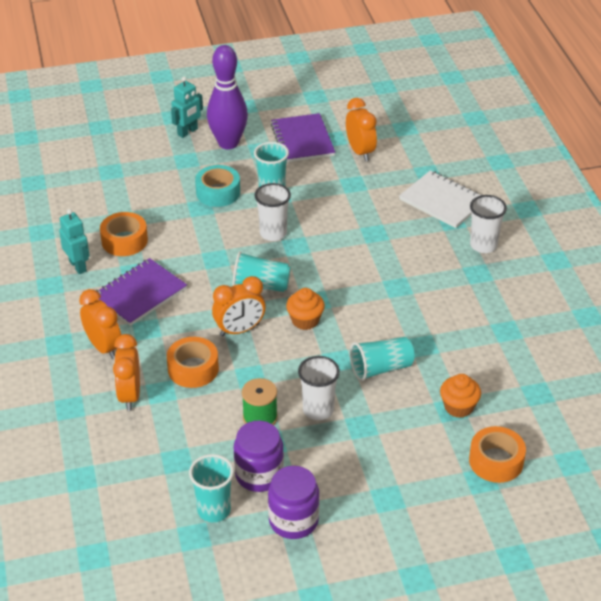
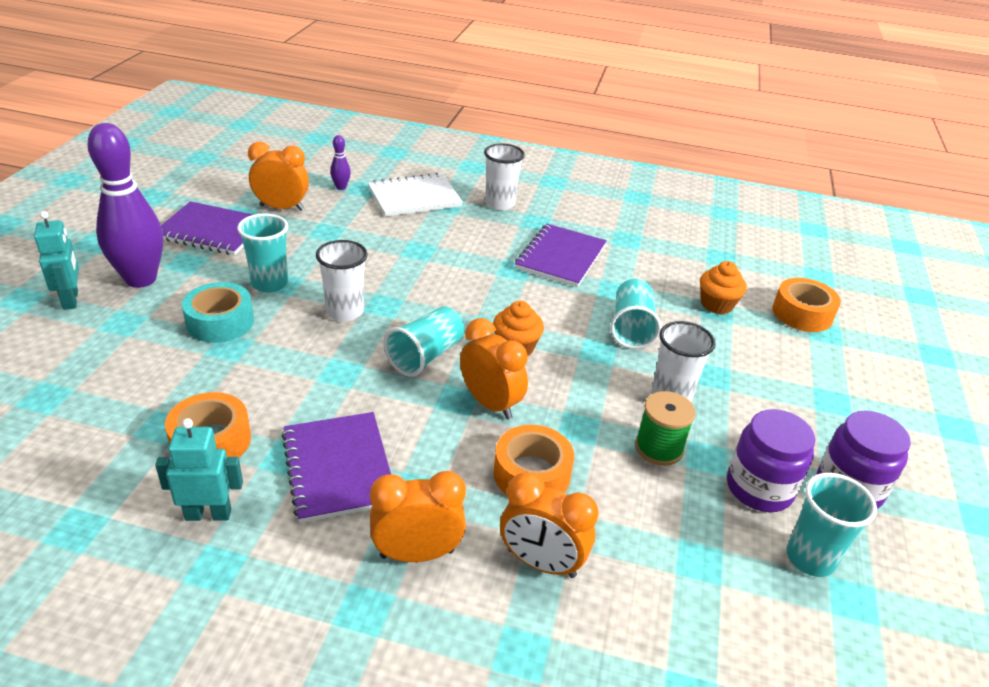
camera: 65 degrees left, 5 degrees down
orange clock [212,276,265,337] -> orange clock turned 45 degrees counterclockwise [460,318,528,420]
none -> purple bowling pin [330,135,351,190]
none -> purple notebook [515,224,607,287]

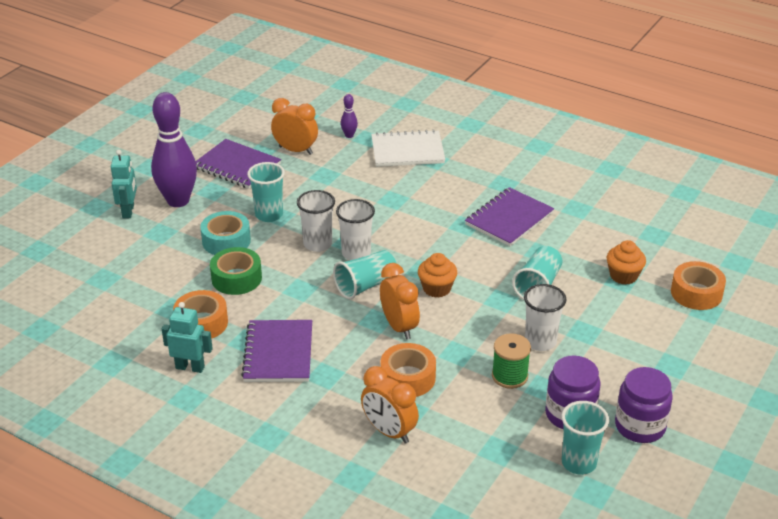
camera: 20 degrees right, 0 degrees up
orange clock [370,471,466,562] -> none
white cup [484,144,525,210] -> white cup moved to [336,199,375,260]
none -> green tape [210,247,262,295]

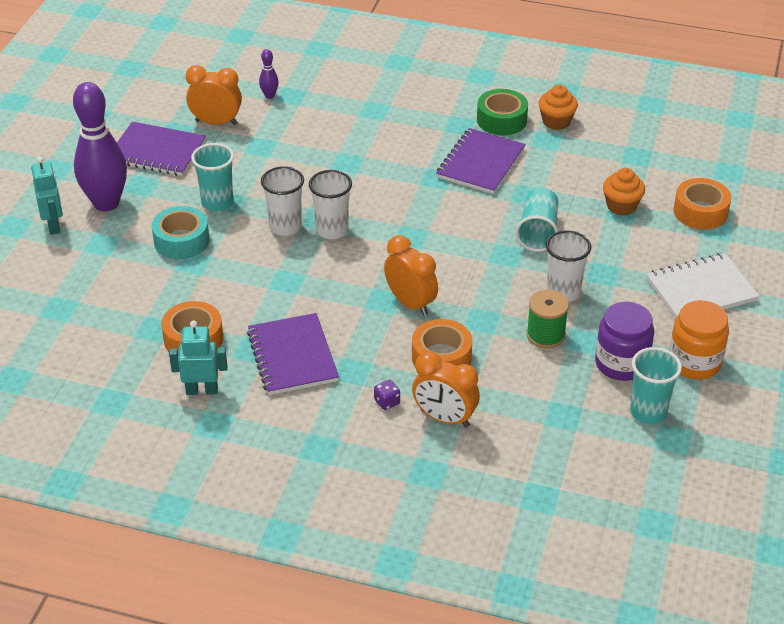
camera: 15 degrees left, 5 degrees up
green tape [210,247,262,295] -> green tape moved to [477,89,528,135]
turquoise cup [333,250,397,299] -> none
white notebook [371,129,445,167] -> white notebook moved to [647,253,760,318]
orange cupcake [418,253,457,298] -> orange cupcake moved to [538,85,578,130]
purple jar [615,367,673,443] -> orange jar [669,300,729,380]
none -> purple dice [374,380,400,410]

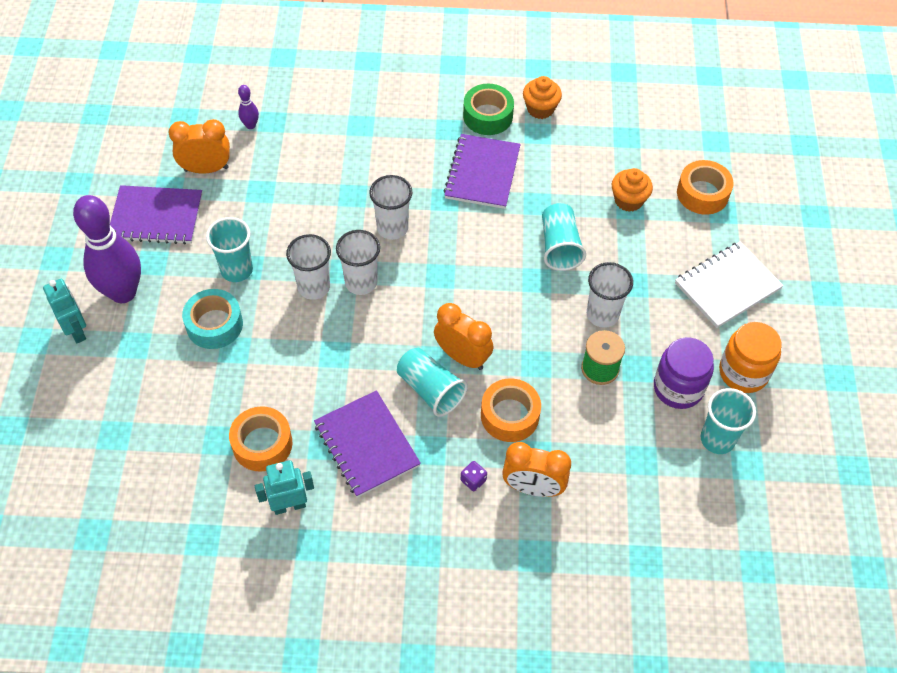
camera: 15 degrees left, 15 degrees up
none -> white cup [369,175,412,240]
none -> turquoise cup [397,348,468,417]

